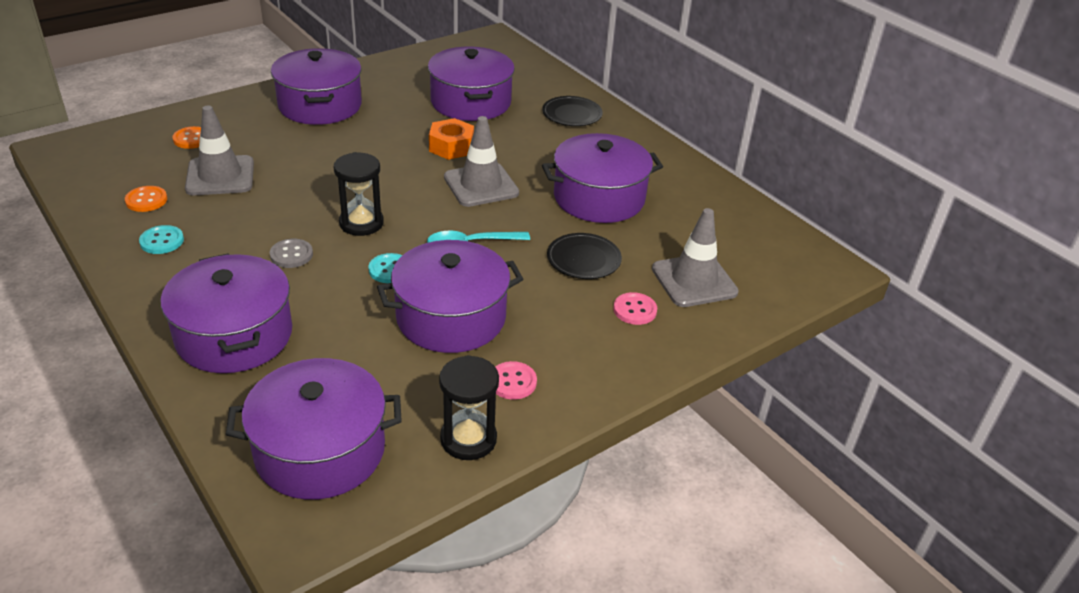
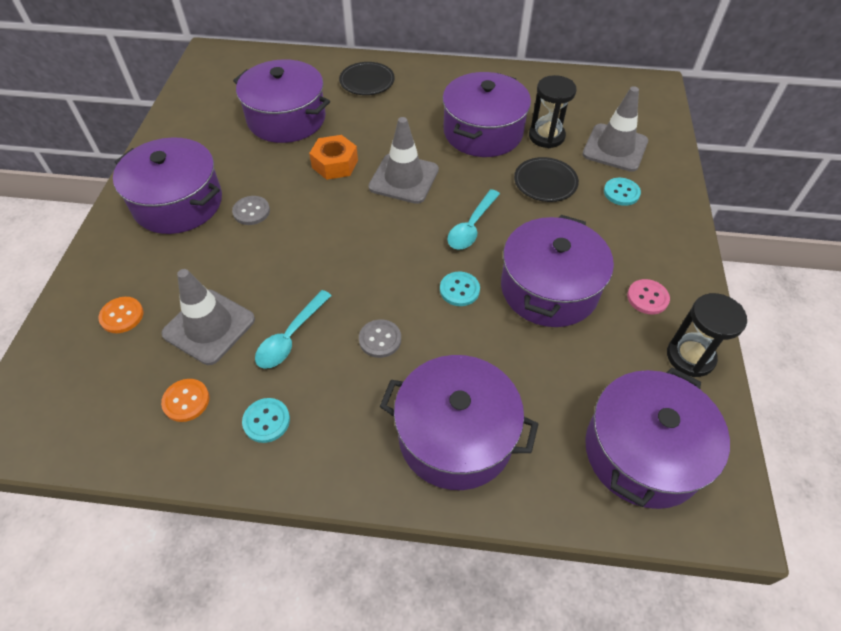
camera: 45 degrees left, 15 degrees up
black hourglass [334,152,384,236] -> black hourglass moved to [529,75,577,148]
pink button [613,292,657,325] -> turquoise button [604,178,641,206]
none -> grey button [232,196,270,225]
none -> turquoise spoon [255,290,332,369]

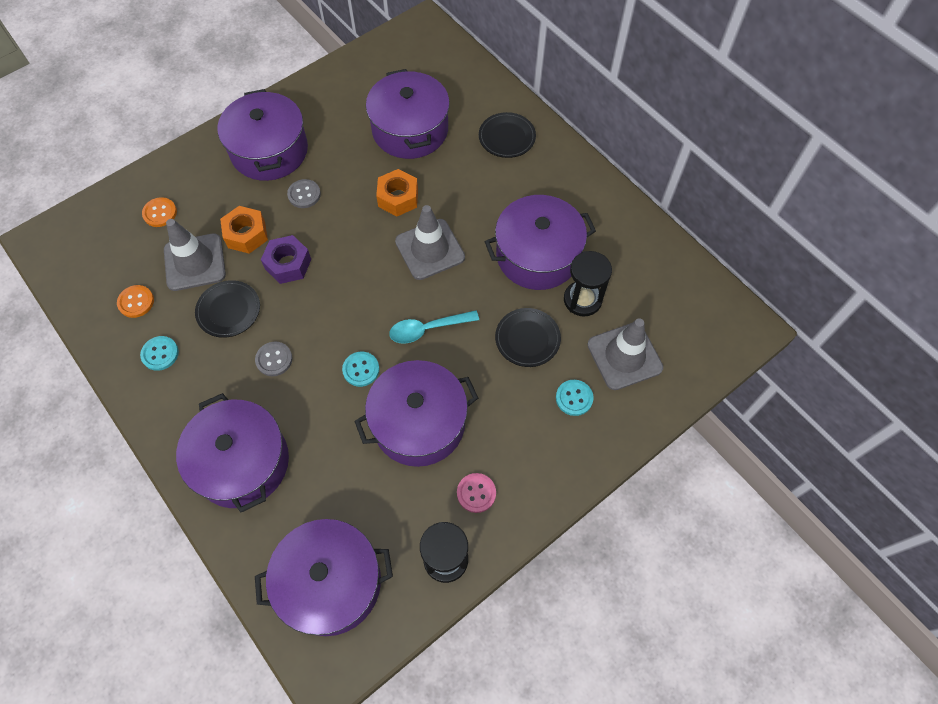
camera: 45 degrees right, 10 degrees up
turquoise spoon [255,290,332,369] -> black plate [195,280,260,338]
none -> orange nut [220,206,268,254]
none -> purple nut [261,235,311,284]

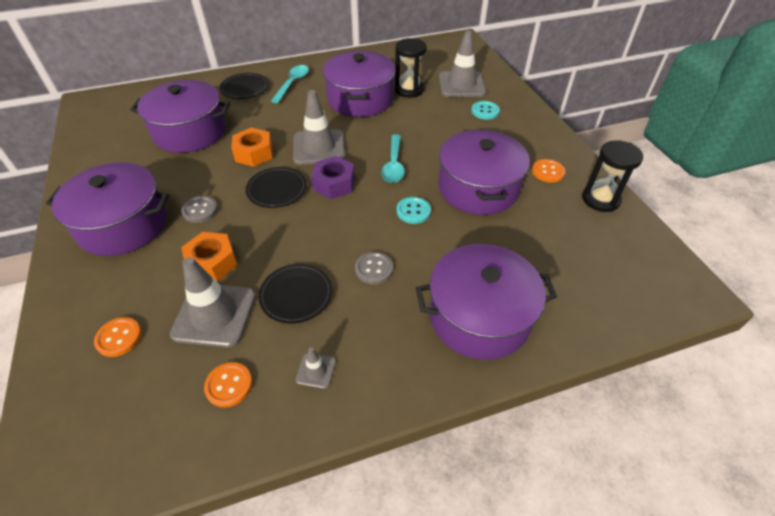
camera: 70 degrees left, 15 degrees down
turquoise button [140,336,179,371] -> grey traffic cone [295,348,336,389]
purple pot [255,519,393,636] -> none
purple nut [261,235,311,284] -> purple nut moved to [311,156,355,199]
pink button [457,473,496,513] -> orange button [532,159,565,183]
black plate [495,308,561,367] -> black plate moved to [246,167,307,208]
none -> turquoise spoon [271,65,309,103]

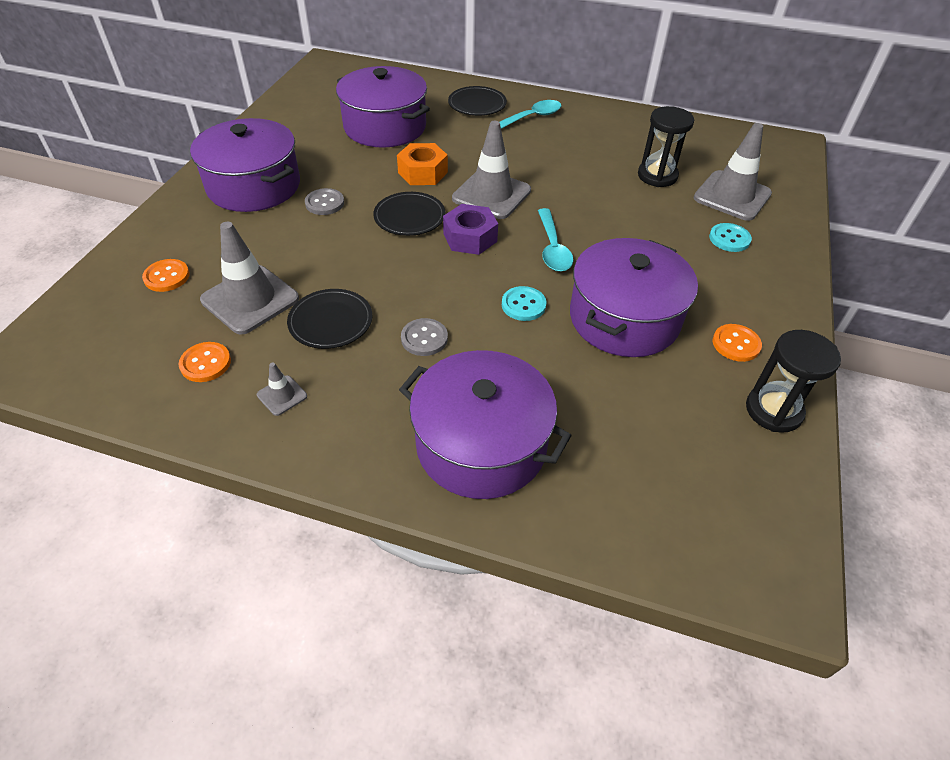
camera: 35 degrees right, 0 degrees up
orange nut [181,232,237,282] -> none
purple pot [323,51,396,117] -> none
turquoise spoon [381,134,405,183] -> turquoise spoon turned 45 degrees counterclockwise [538,208,573,272]

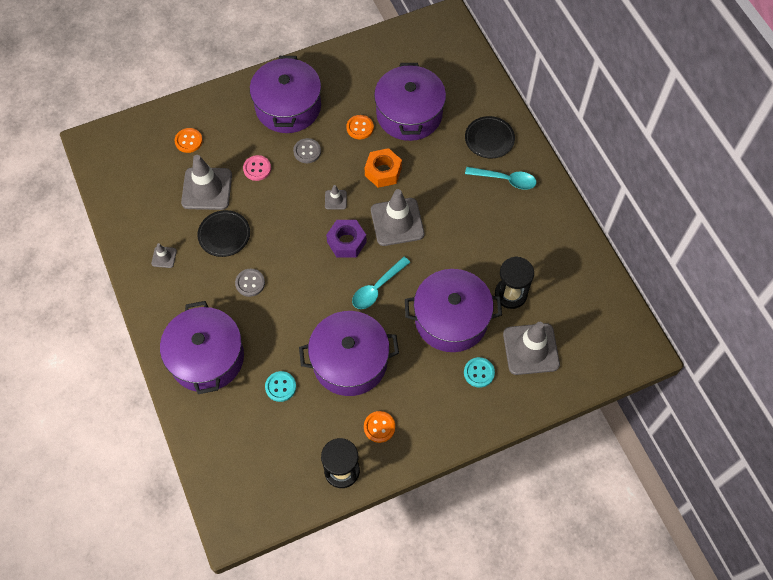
camera: 50 degrees right, 15 degrees up
orange button [179,342,231,382] -> orange button moved to [346,115,374,139]
black plate [373,192,445,236] -> grey traffic cone [325,185,347,210]
turquoise button [502,286,546,321] -> turquoise button moved to [265,371,296,402]
none -> pink button [243,155,271,181]
none -> purple pot [405,269,502,352]

